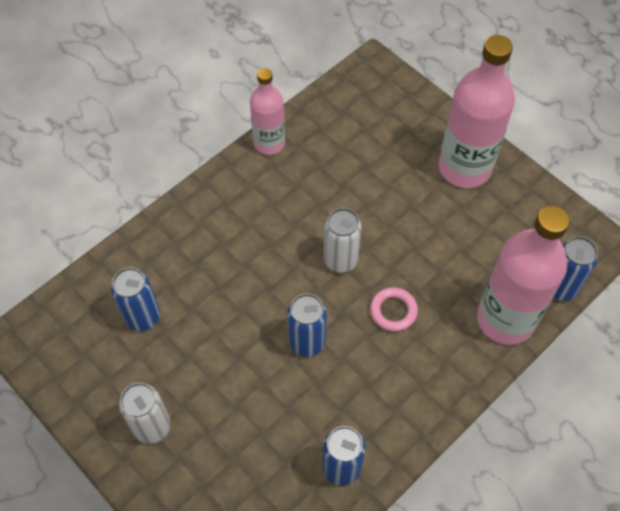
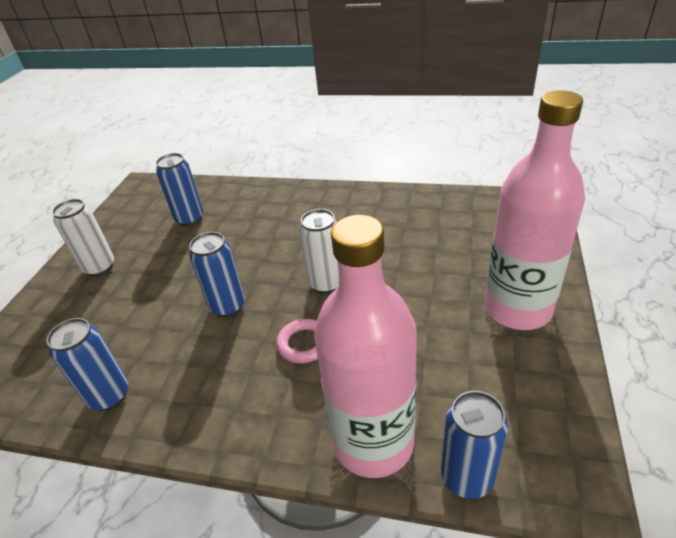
camera: 60 degrees right, 20 degrees down
pink bottle [250,68,285,155] -> none

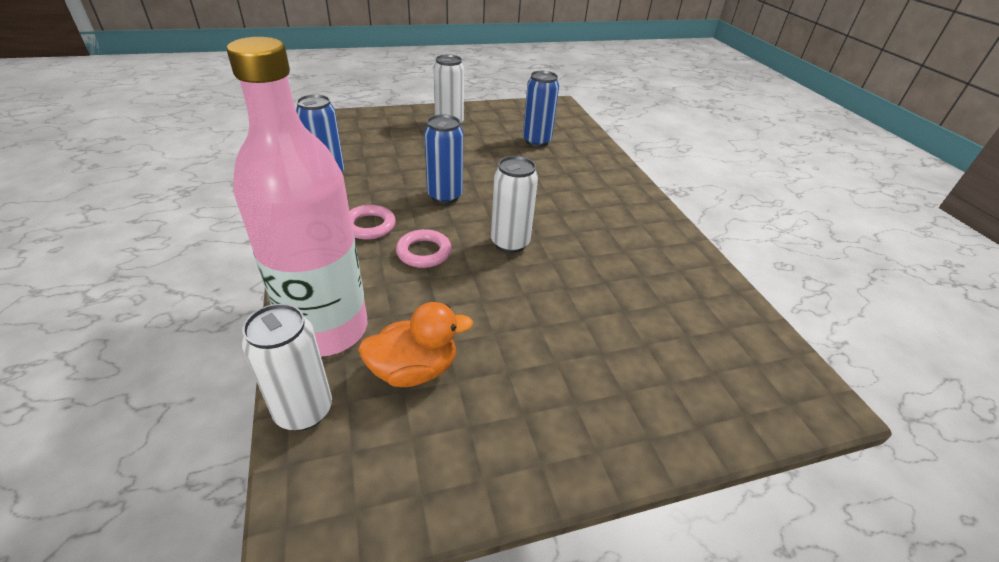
camera: 55 degrees right, 0 degrees up
blue can [441,391,508,499] -> white can [242,304,332,431]
pink bottle [485,90,585,330] -> none
none -> pink ring [349,205,396,240]
none -> orange duck [358,302,473,387]

